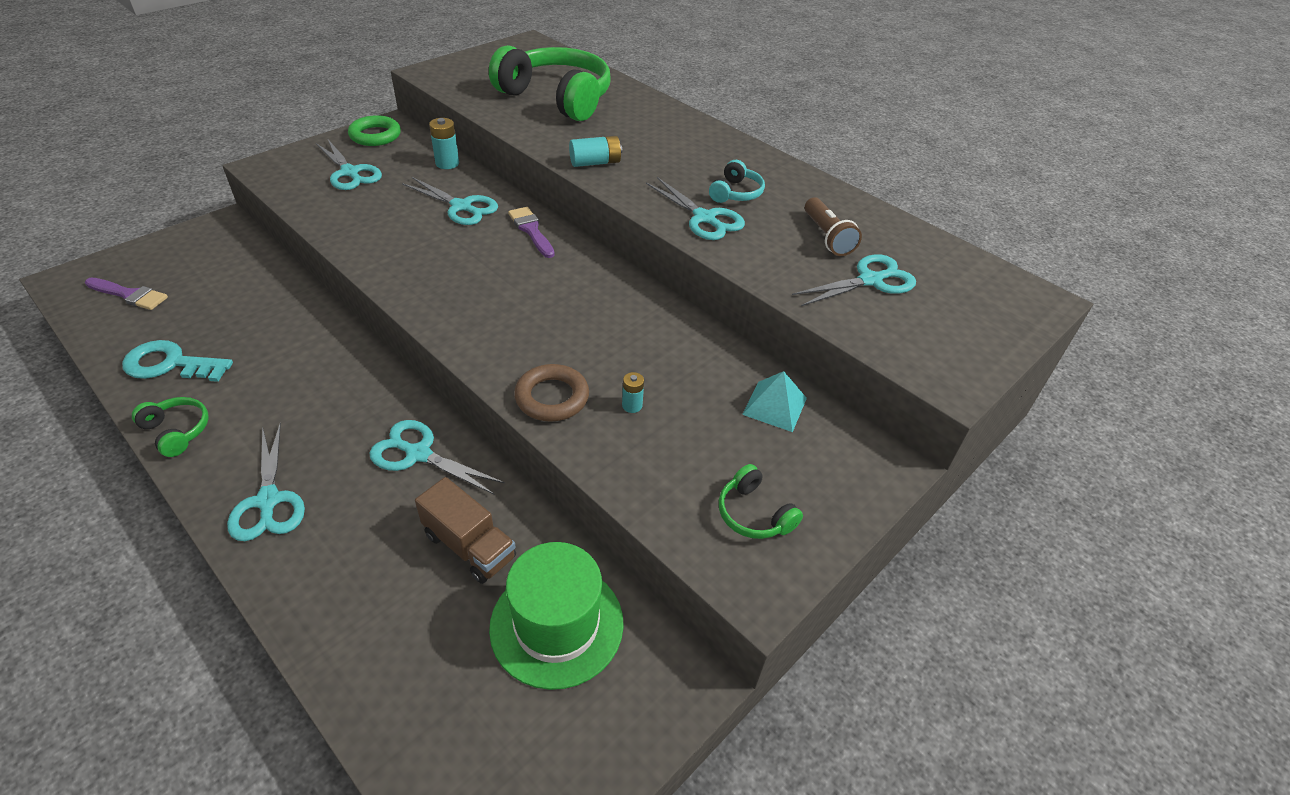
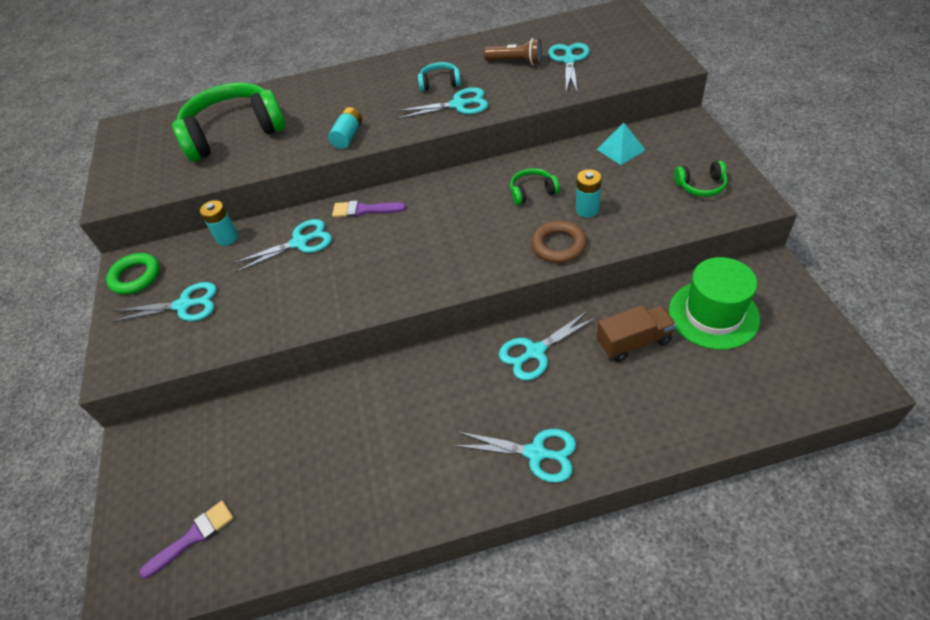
camera: 50 degrees left, 5 degrees up
turquoise key [122,340,233,382] -> none
green headphones [132,397,209,457] -> green headphones moved to [510,168,560,205]
turquoise battery [622,372,644,413] -> turquoise battery [576,169,602,218], size x1.61
turquoise headphones [709,160,765,203] -> turquoise headphones turned 60 degrees counterclockwise [418,62,461,91]

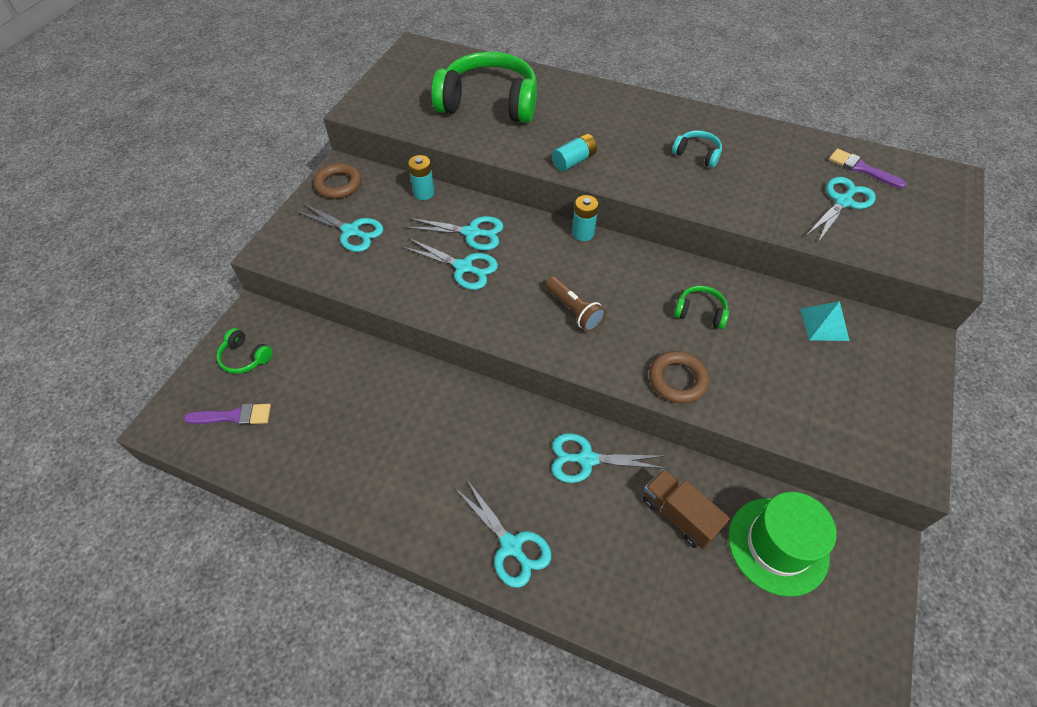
camera: 30 degrees right, 5 degrees up
green ring [106,253,160,294] -> brown ring [314,163,361,199]
purple brush [332,201,406,217] -> purple brush moved to [829,149,906,189]
turquoise scissors [396,87,488,119] -> turquoise scissors moved to [402,238,498,290]
brown flashlight [484,38,542,65] -> brown flashlight moved to [545,276,606,332]
turquoise battery [576,169,602,218] -> turquoise battery moved to [572,195,598,241]
brown truck [597,305,676,362] -> brown truck turned 150 degrees counterclockwise [643,469,730,549]
green headphones [674,161,727,197] -> green headphones moved to [216,328,273,374]

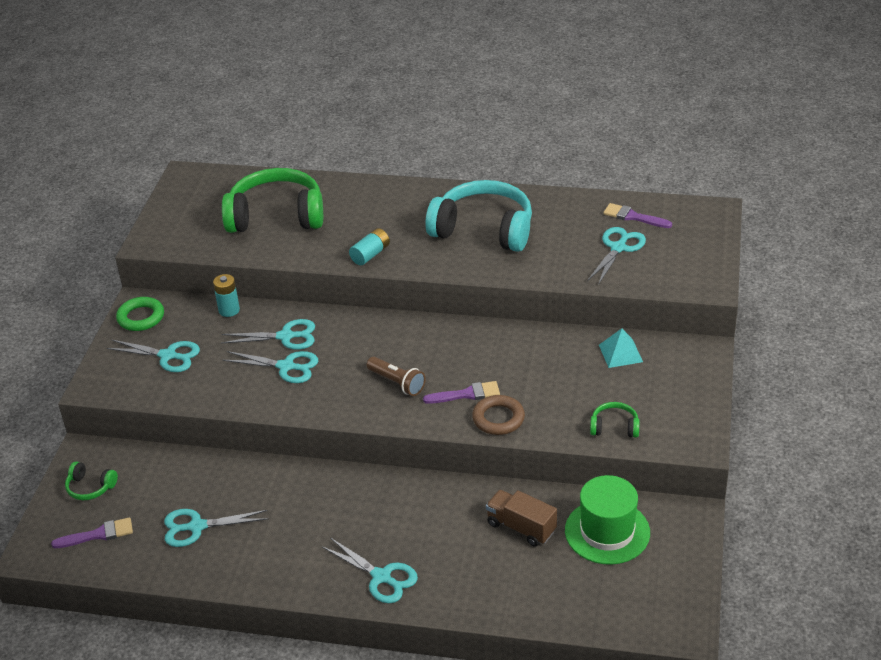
camera: 10 degrees left, 15 degrees down
brown ring [314,163,361,199] -> green ring [116,297,164,331]
turquoise scissors [552,433,667,483] -> turquoise scissors moved to [164,509,268,547]
turquoise battery [572,195,598,241] -> none
turquoise headphones [672,130,722,168] -> turquoise headphones [425,180,532,252], size x2.32
green headphones [674,286,729,329] -> green headphones moved to [590,402,640,438]
none -> purple brush [423,381,500,404]

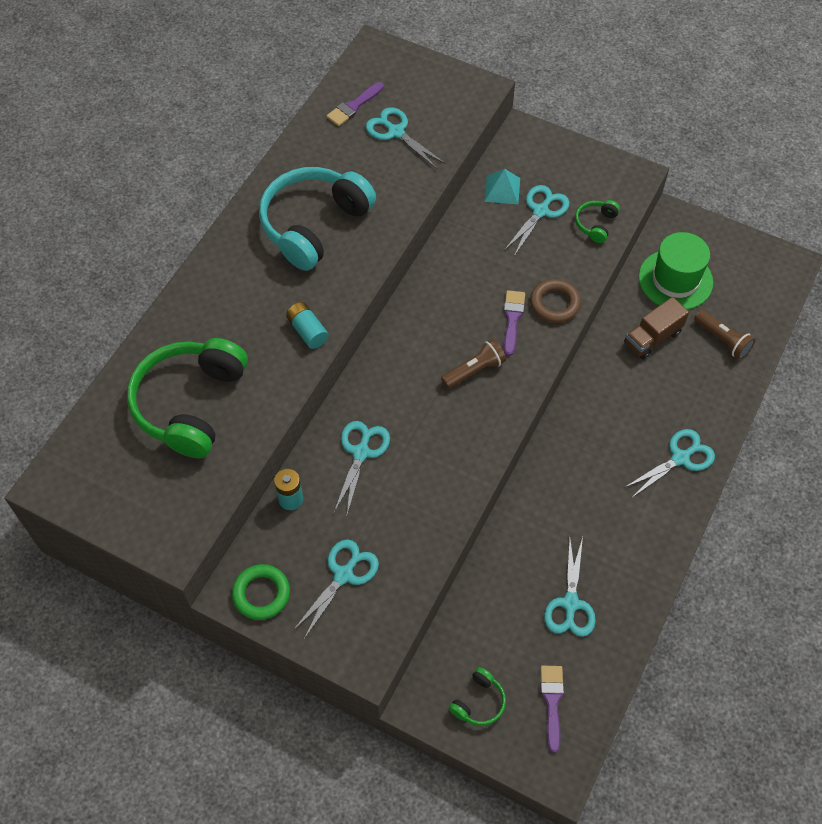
camera: 75 degrees left, 20 degrees up
turquoise scissors [223,351,318,383] -> turquoise scissors moved to [504,185,569,256]
none -> brown flashlight [694,310,755,360]

